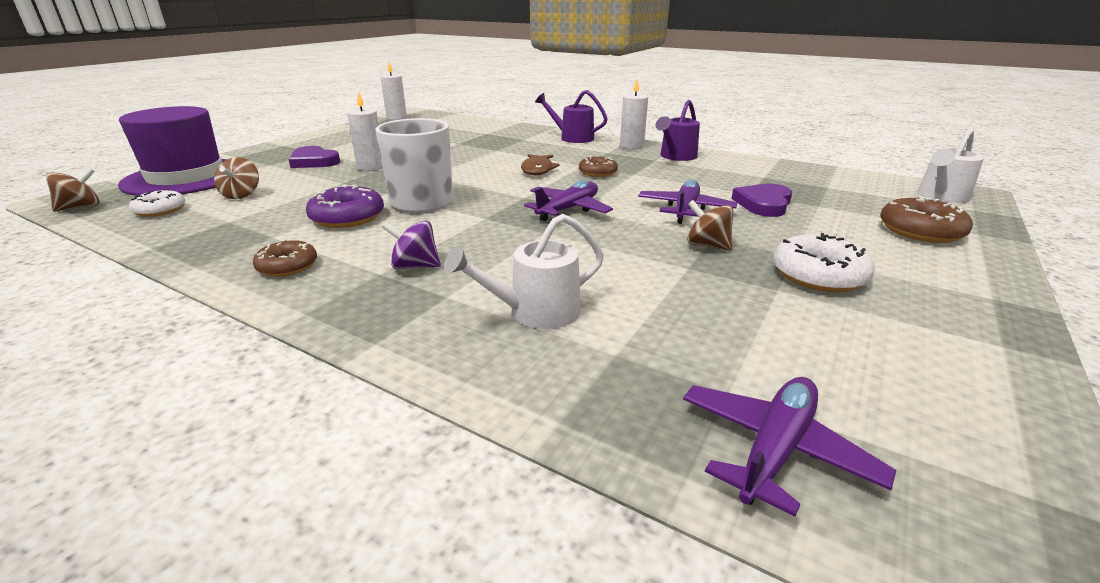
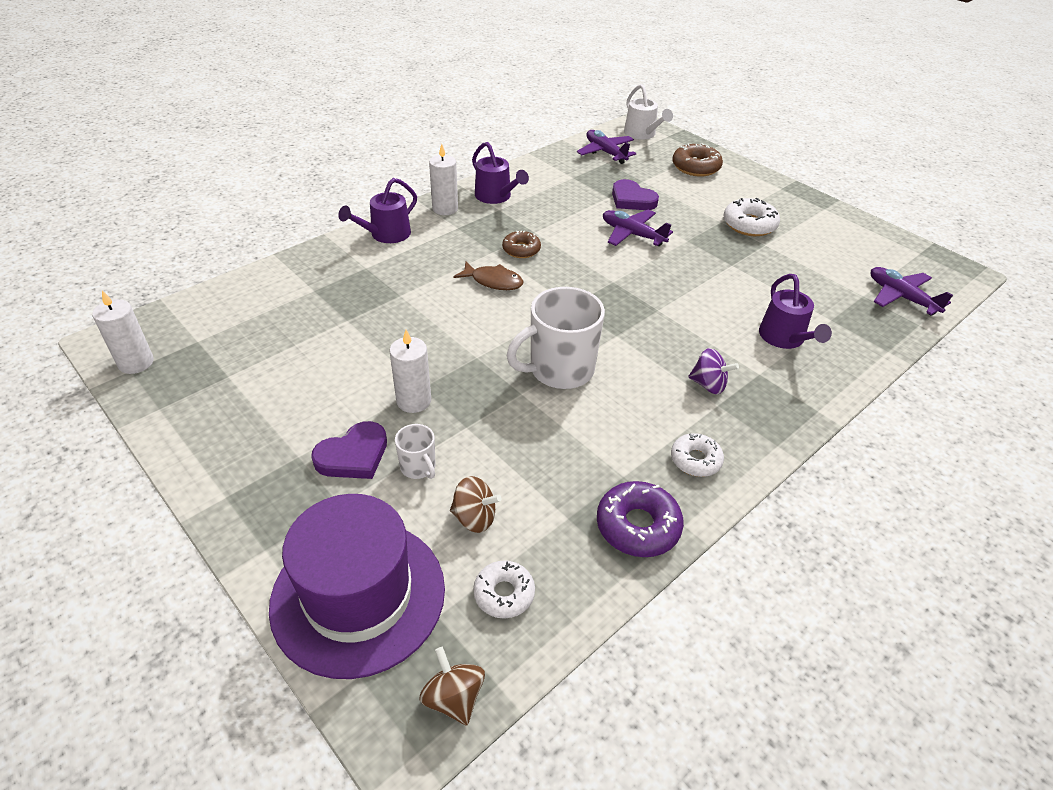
camera: 75 degrees left, 15 degrees up
brown donut [253,239,317,277] -> white donut [671,433,724,477]
purple donut [306,185,384,228] -> purple donut moved to [597,481,684,557]
purple spinning top [382,221,441,269] -> purple spinning top turned 90 degrees counterclockwise [688,348,739,395]
white watering can [444,214,604,329] -> purple watering can [759,274,832,349]
purple plane [524,180,613,221] -> purple plane moved to [577,130,636,164]
brown spinning top [687,200,734,251] -> none
none -> white mug [395,424,435,479]

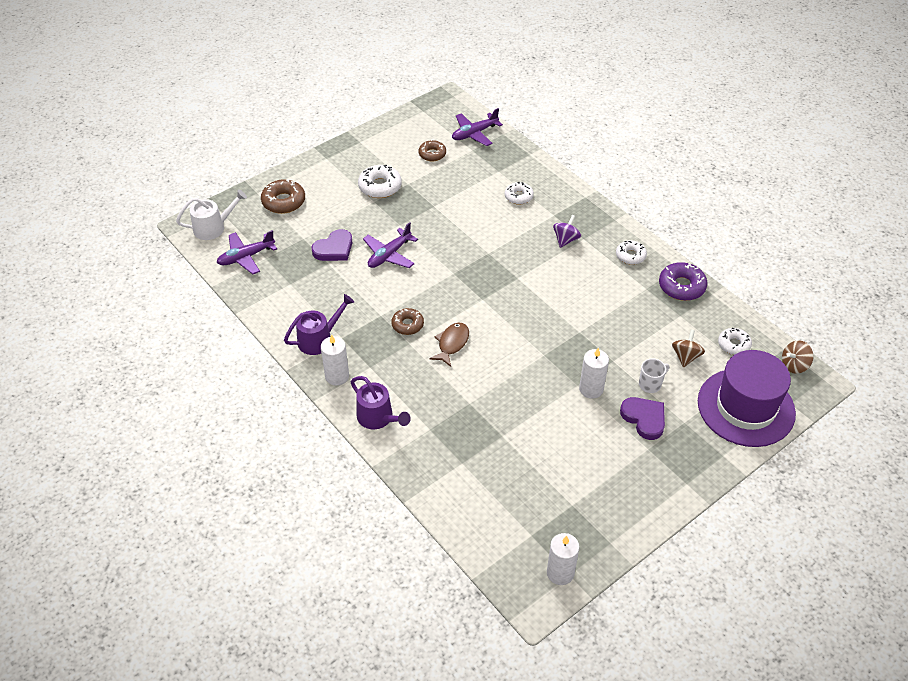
camera: 85 degrees left, 5 degrees up
white mug [506,287,605,389] -> none
purple watering can [759,274,832,349] -> white donut [505,182,534,205]
none -> brown donut [419,140,446,162]

